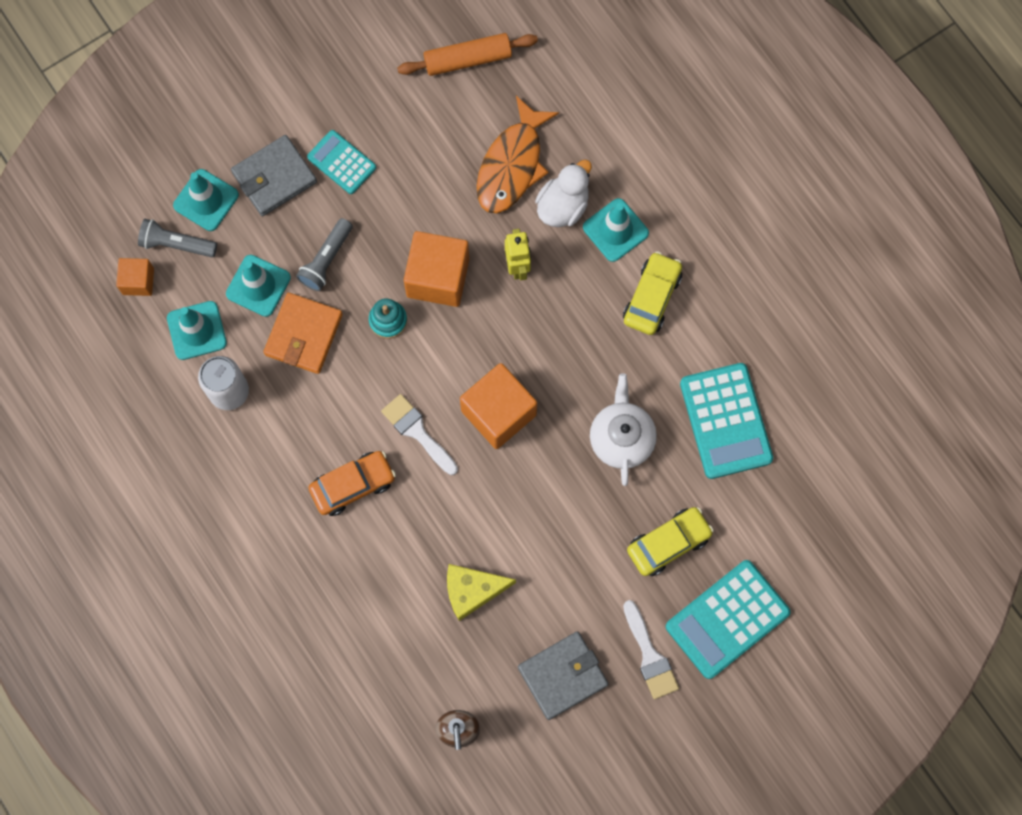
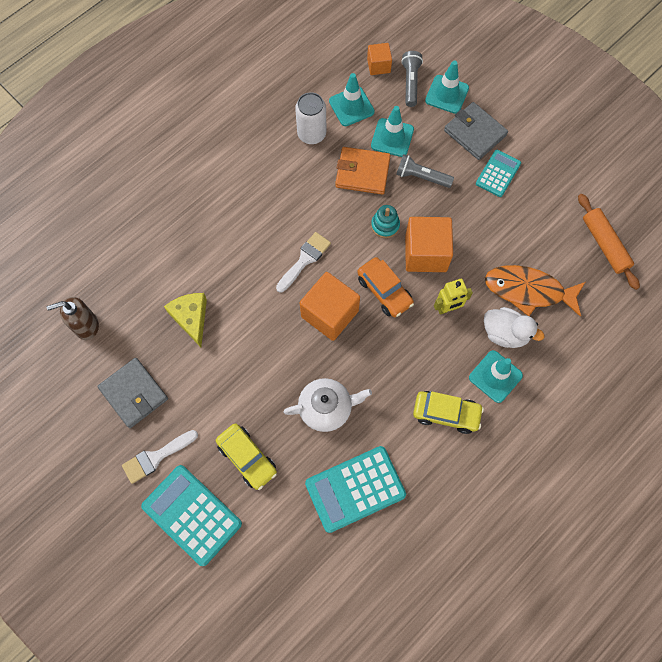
camera: 80 degrees right, 5 degrees down
orange car [308,451,396,516] -> orange car moved to [357,257,414,317]

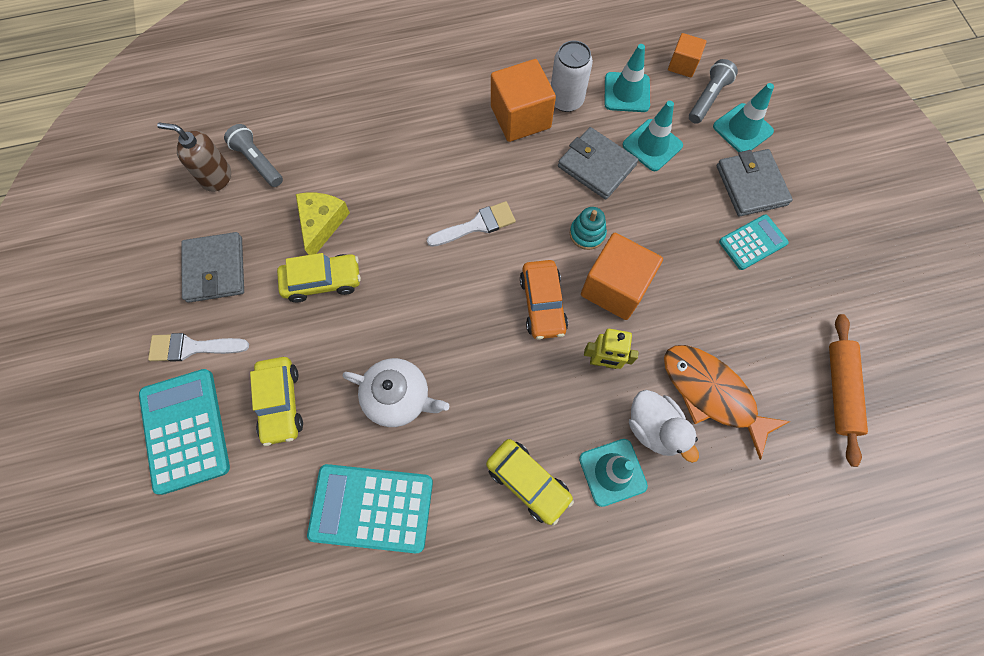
camera: 30 degrees right, 0 degrees up
orange cube [300,272,360,341] -> orange cube moved to [491,59,556,142]
orange wallet [335,147,391,195] -> grey wallet [558,127,639,200]
grey flashlight [396,154,454,188] -> grey flashlight moved to [224,124,283,187]
none -> yellow car [277,253,361,302]

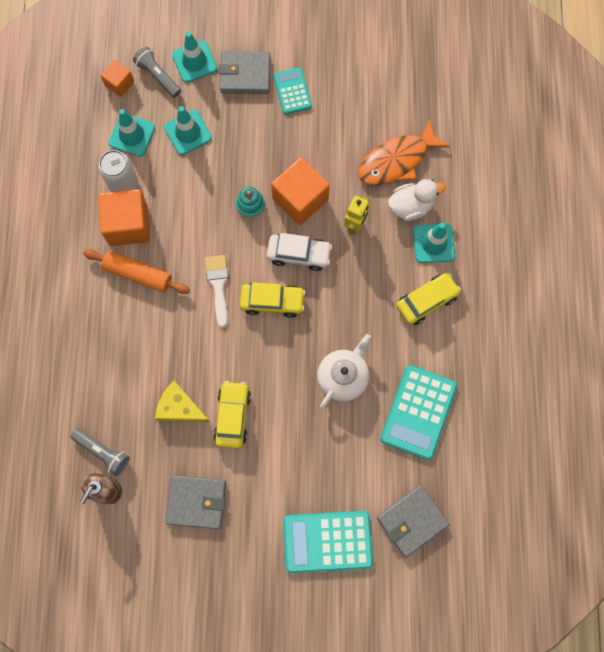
camera: 75 degrees left, 5 degrees up
white brush [148,333,249,362] -> none
grey flashlight [224,124,283,187] -> grey flashlight turned 120 degrees counterclockwise [70,428,129,476]
yellow car [250,357,303,446] -> yellow car moved to [240,282,305,318]
orange car [520,260,568,340] -> white car [267,233,332,271]
grey wallet [558,127,639,200] -> grey wallet moved to [377,485,449,558]
orange rolling pin [829,314,868,467] -> orange rolling pin moved to [83,249,190,294]

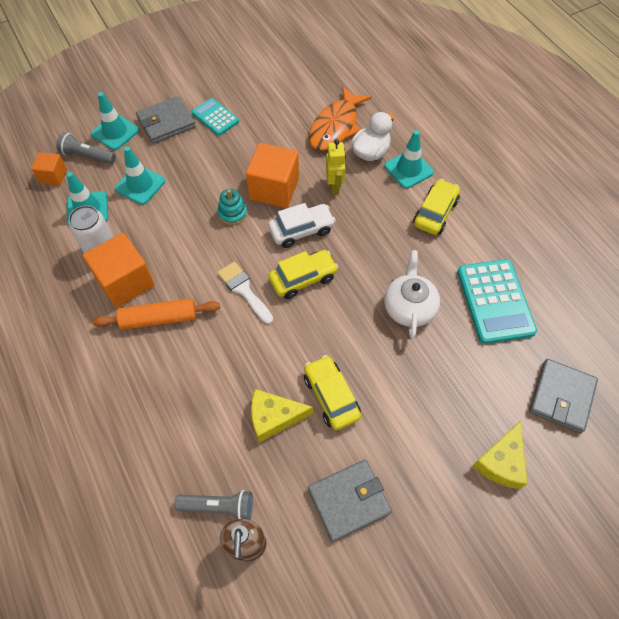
camera: 30 degrees left, 15 degrees down
turquoise calculator [283,511,373,573] -> yellow cheese [473,421,528,489]

